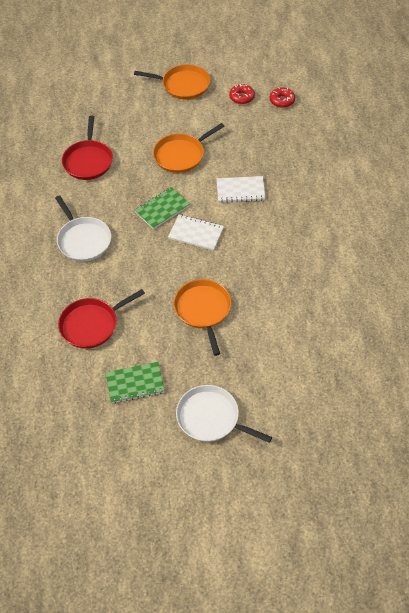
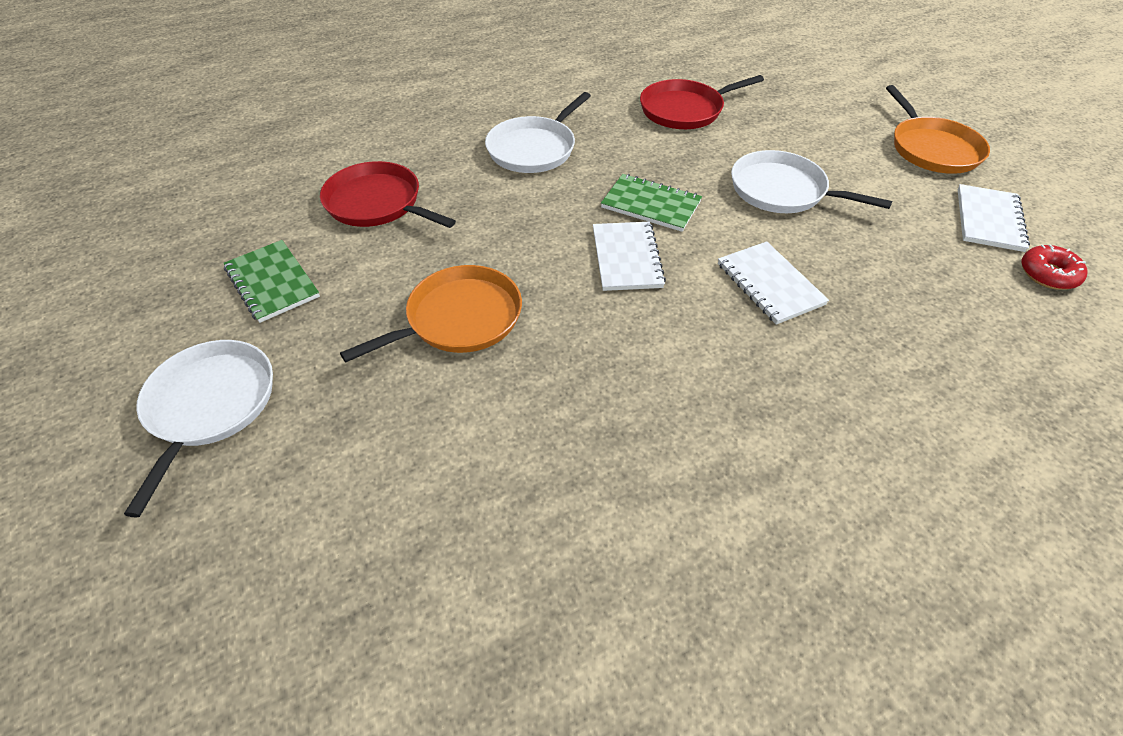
camera: 65 degrees right, 5 degrees down
orange pan [153,123,225,173] -> white pan [731,150,892,213]
red donut [229,84,255,104] -> white notebook [957,184,1030,252]

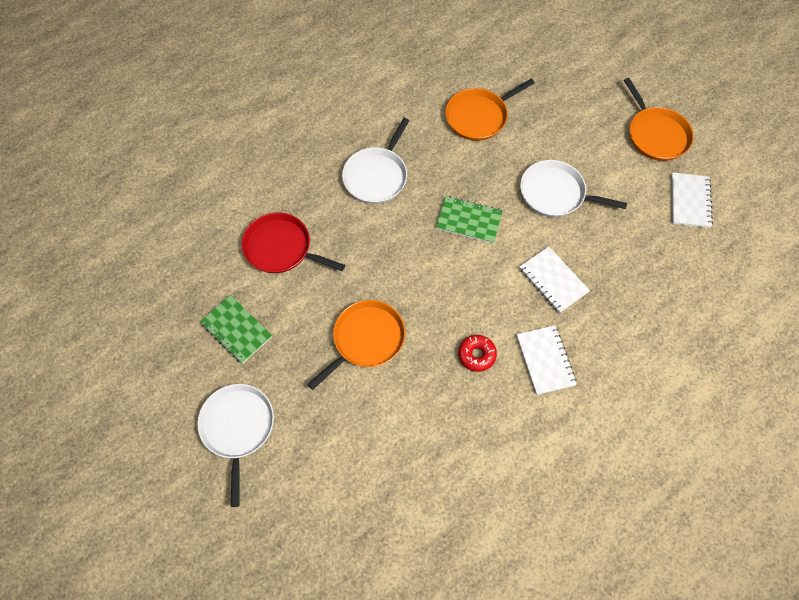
camera: 10 degrees left, 15 degrees up
white notebook [593,222,666,291] -> white notebook moved to [517,325,577,395]
red pan [640,75,764,129] -> orange pan [445,79,535,141]
red donut [1022,244,1088,290] -> red donut moved to [458,335,497,372]

